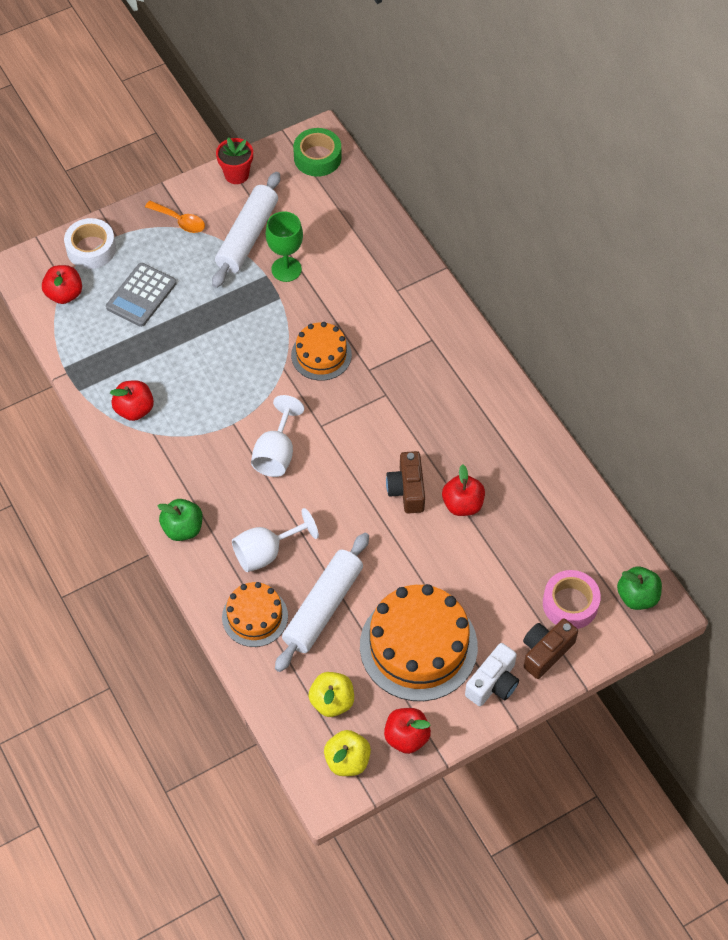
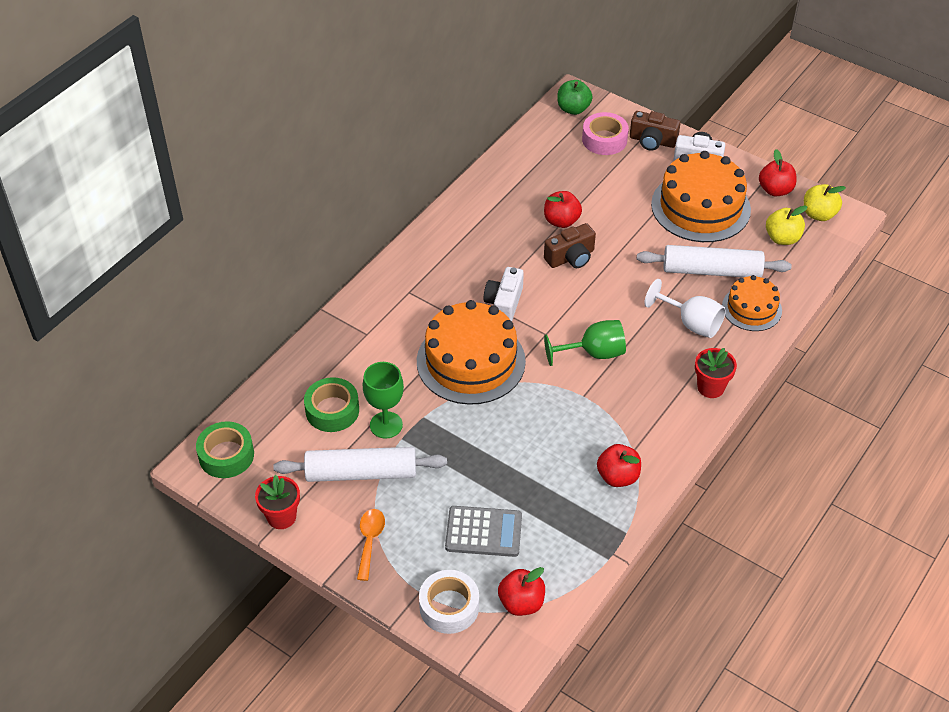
camera: 115 degrees left, 10 degrees down
green apple [158,499,203,541] -> red flower pot [695,348,737,398]
white goblet [251,395,304,477] -> green goblet [544,320,626,366]
orange cake [291,322,352,381] -> orange cake [417,300,526,405], size x1.77
none -> green tape [304,377,359,432]
none -> white camera [484,267,524,321]

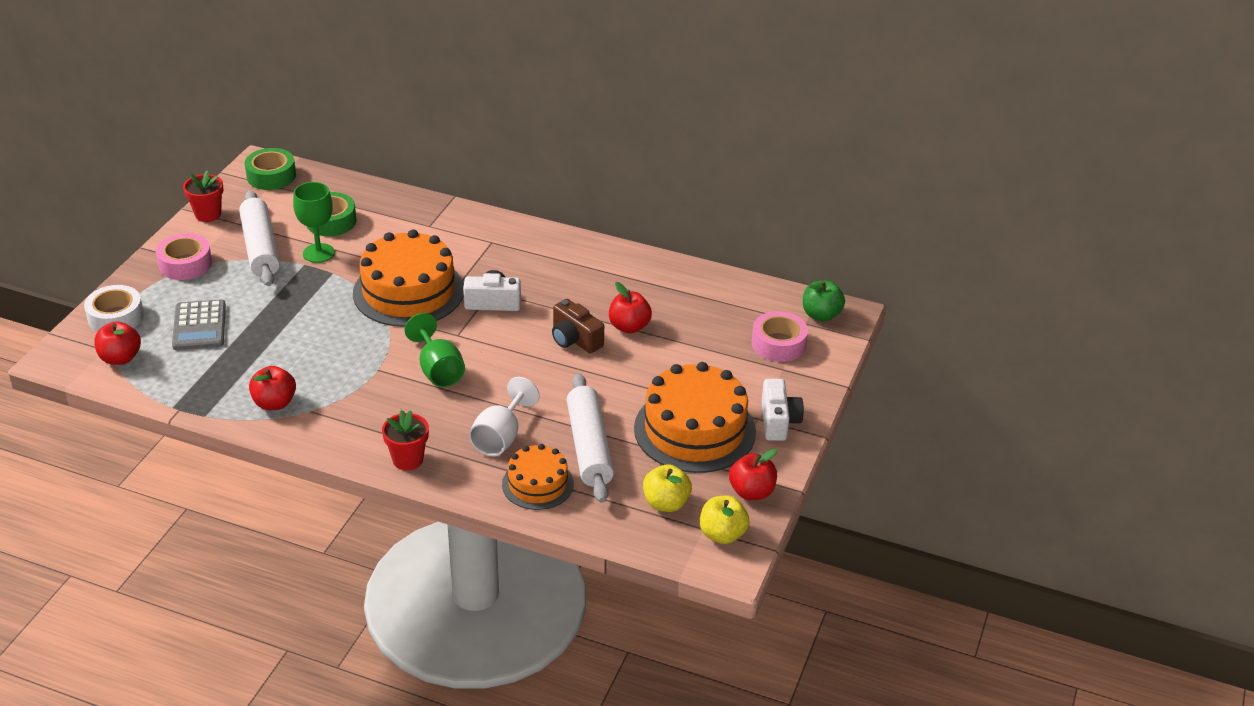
camera: 75 degrees right, 10 degrees down
orange spoon [357,509,385,581] -> pink tape [156,233,212,280]
brown camera [630,111,681,151] -> none

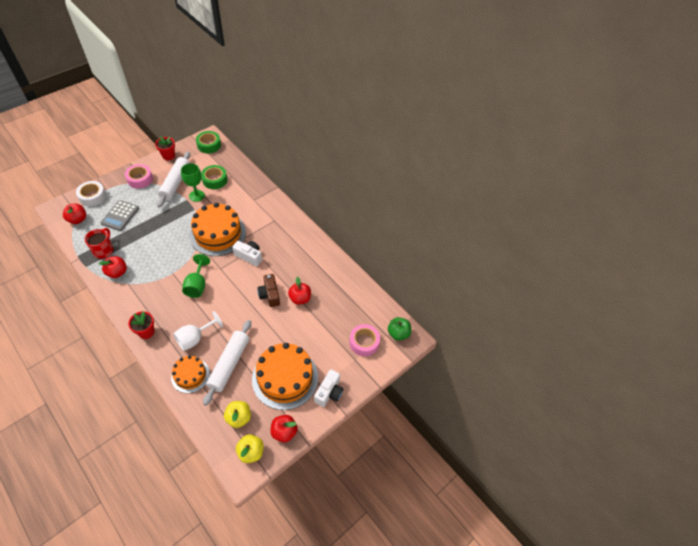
camera: 25 degrees right, 15 degrees up
none -> red mug [84,228,114,259]

